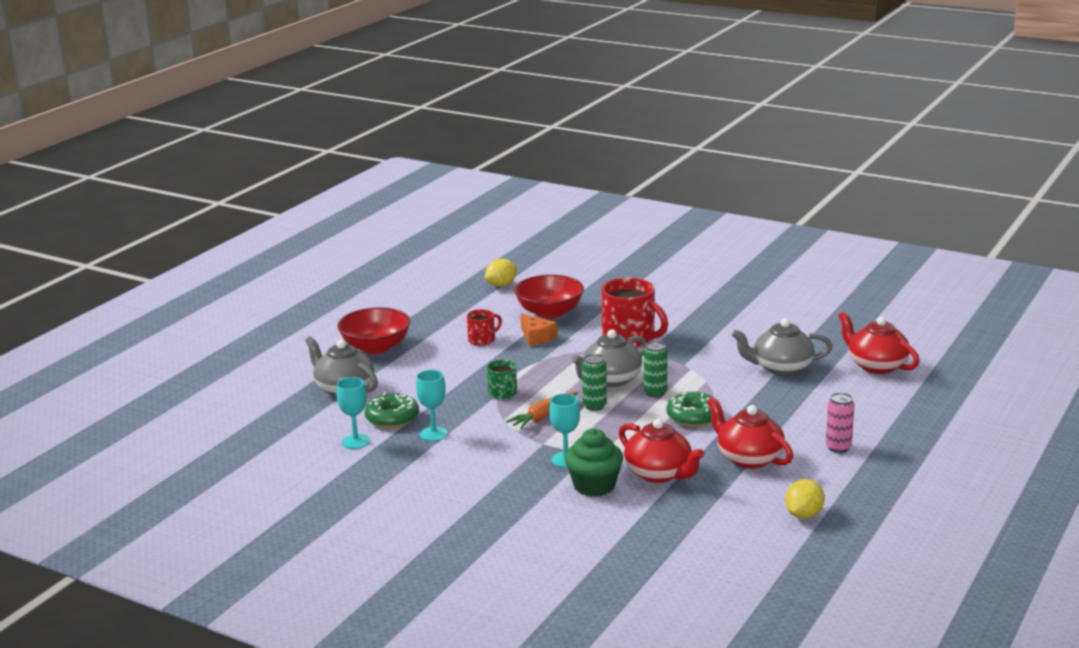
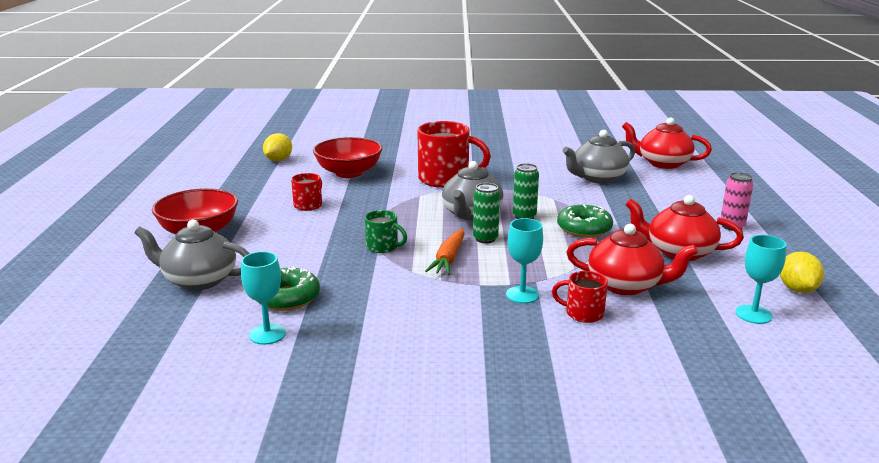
camera: 30 degrees left, 0 degrees up
turquoise goblet [416,370,448,441] -> turquoise goblet moved to [736,235,786,324]
orange cheese [521,314,557,346] -> none
green cupcake [565,429,623,497] -> red mug [552,271,608,323]

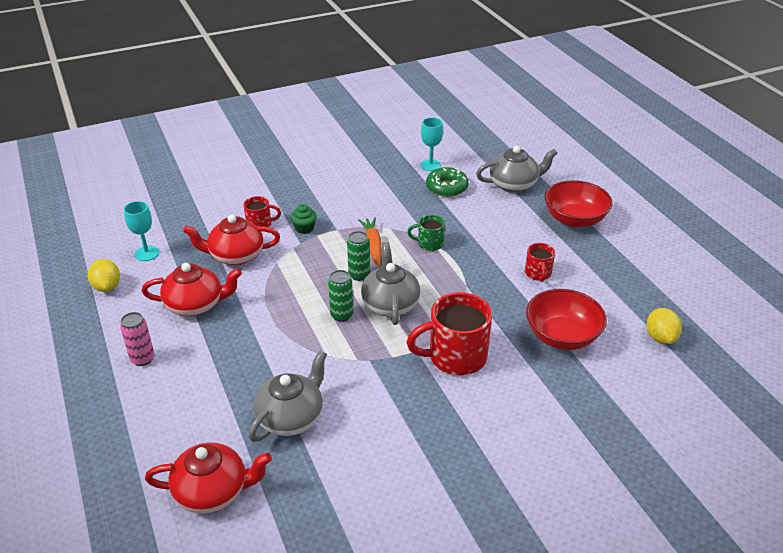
camera: 155 degrees right, 15 degrees up
turquoise goblet [506,218,543,304] -> green cupcake [290,204,317,234]
green donut [557,205,613,238] -> none

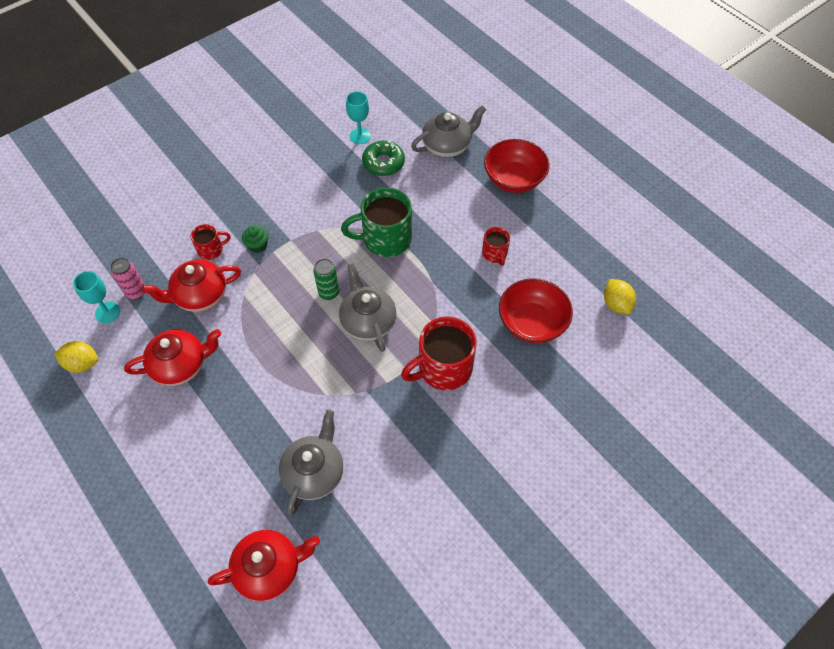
camera: 15 degrees left, 20 degrees up
yellow lemon [88,259,120,292] -> yellow lemon turned 45 degrees counterclockwise [54,341,98,373]
pink can [120,312,154,366] -> pink can moved to [110,258,145,299]
green can [328,270,353,322] -> none
orange carrot [358,217,382,267] -> none
green mug [407,215,445,251] -> green mug [341,187,412,257], size x1.92

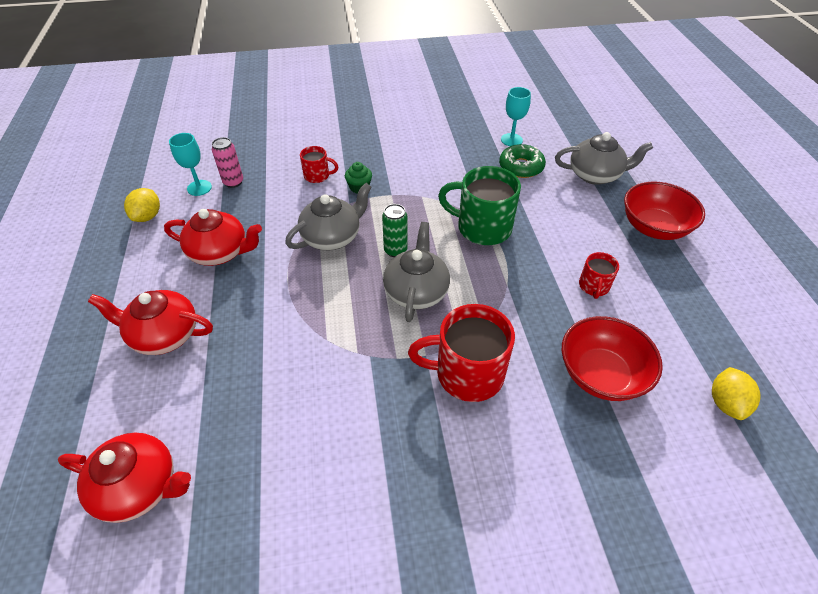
camera: 30 degrees right, 10 degrees down
yellow lemon [54,341,98,373] -> yellow lemon turned 60 degrees clockwise [124,188,160,222]
red teapot [142,260,241,312] -> red teapot moved to [88,290,213,355]
grey teapot [279,409,344,515] -> grey teapot moved to [285,183,372,251]

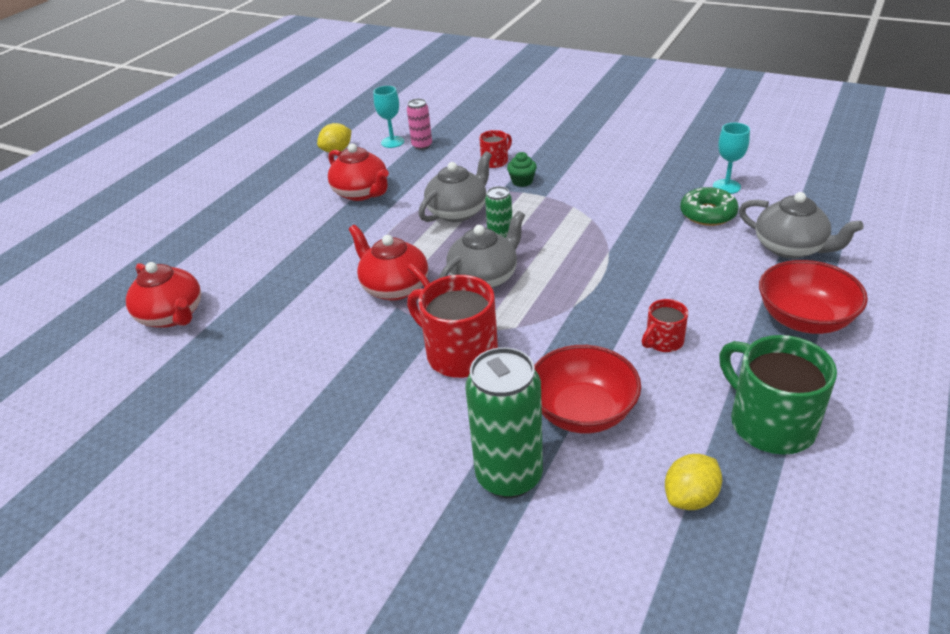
camera: 40 degrees right, 10 degrees down
red teapot [88,290,213,355] -> red teapot moved to [349,225,430,301]
grey teapot [285,183,372,251] -> grey teapot turned 45 degrees counterclockwise [418,151,492,222]
red mug [300,146,338,183] -> red mug turned 90 degrees counterclockwise [479,130,512,168]
green mug [438,166,521,245] -> green mug moved to [719,335,837,455]
none -> green can [465,347,543,498]

